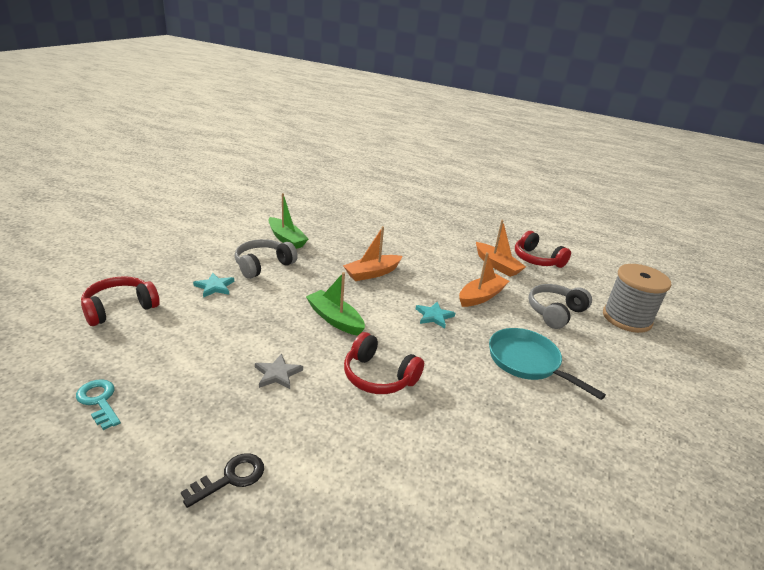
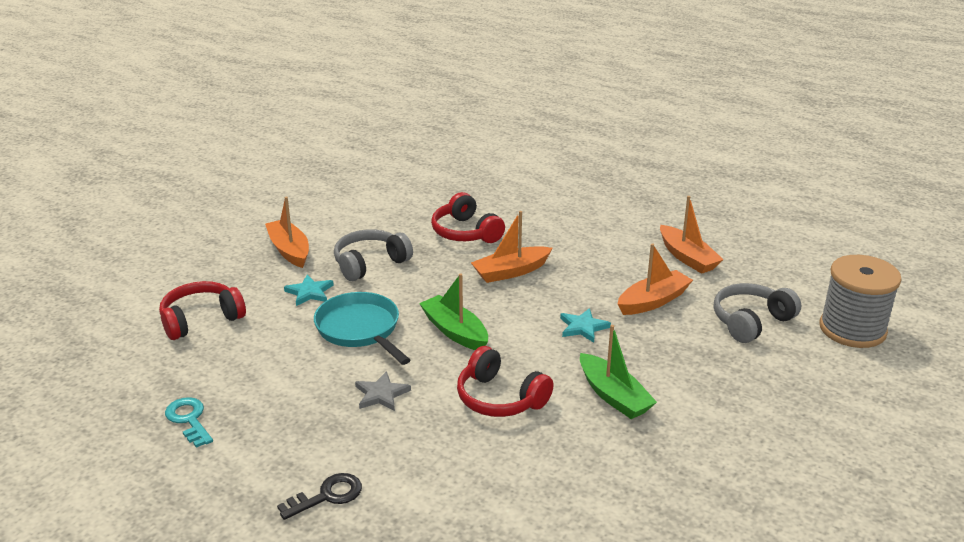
camera: 10 degrees right, 0 degrees up
green boat [268,193,308,249] -> green boat moved to [580,325,657,419]
turquoise pan [489,328,606,400] -> turquoise pan moved to [314,292,410,365]
red headphones [515,231,571,268] -> red headphones moved to [431,192,505,243]
none -> orange boat [265,197,309,268]

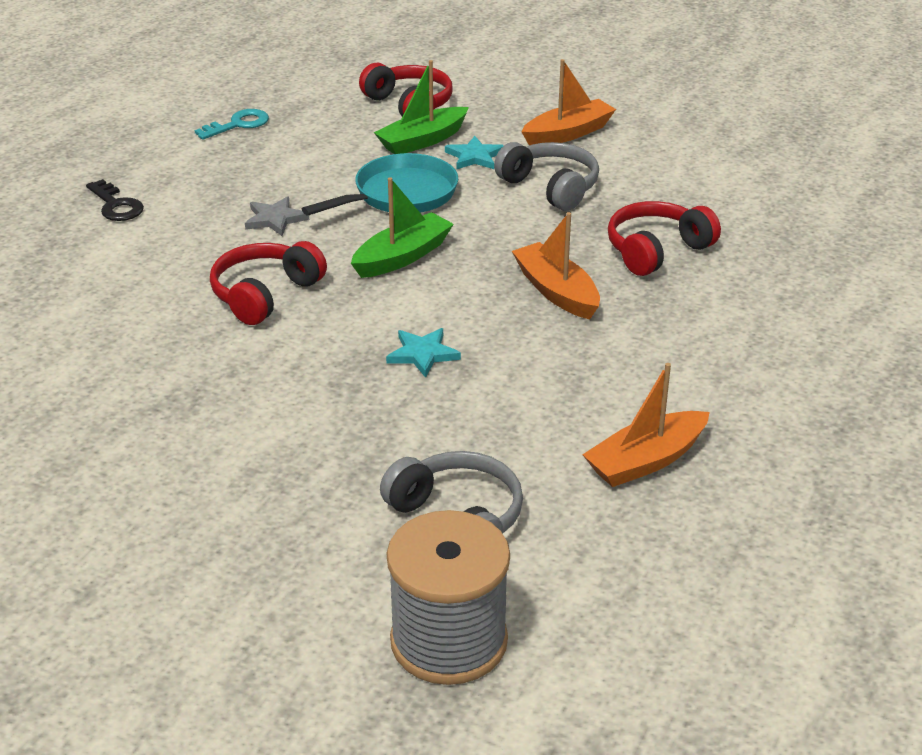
camera: 85 degrees right, 5 degrees up
green boat [580,325,657,419] -> green boat moved to [374,60,469,154]
orange boat [618,243,693,315] -> none

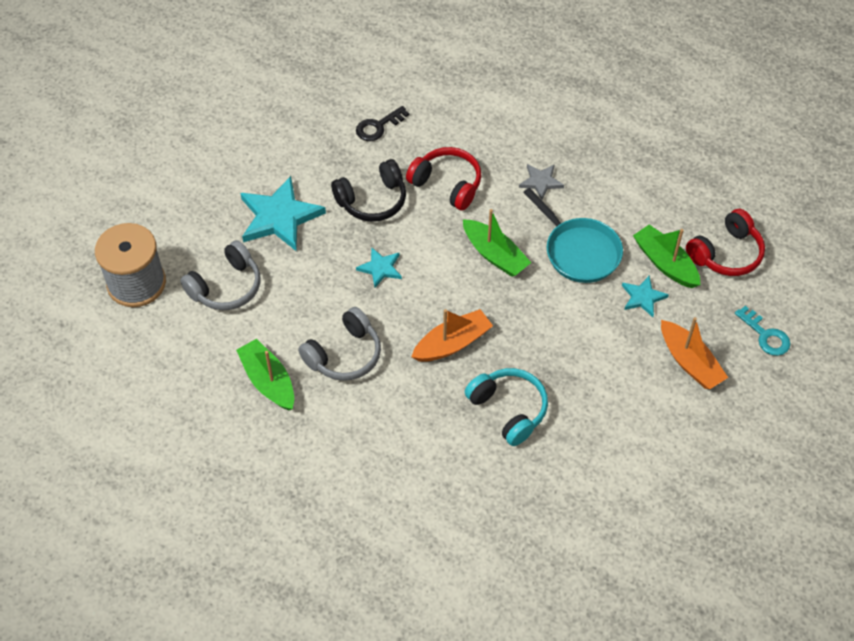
camera: 90 degrees right, 20 degrees up
black key [86,179,144,221] -> black key moved to [356,106,409,141]
turquoise key [194,109,269,140] -> turquoise key moved to [735,306,791,356]
grey headphones [494,142,599,211] -> grey headphones moved to [298,307,381,381]
orange boat [582,363,710,487] -> green boat [236,339,294,411]
red headphones [608,201,721,276] -> turquoise headphones [465,368,548,446]
none -> turquoise star [240,176,326,252]
none -> black headphones [331,159,406,222]

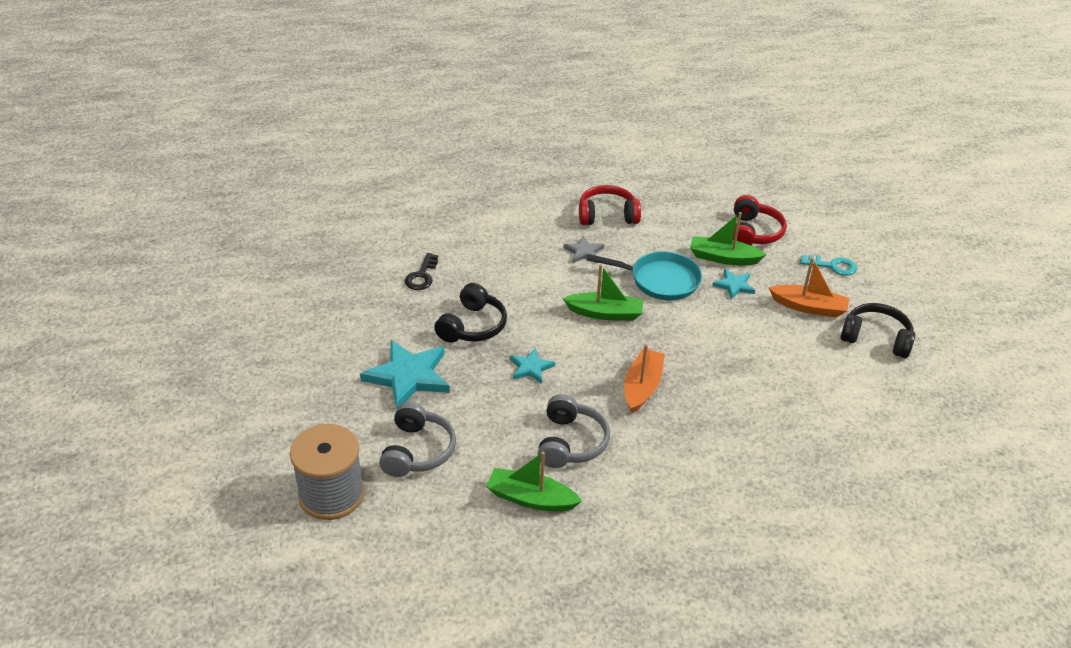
camera: 40 degrees left, 15 degrees down
red headphones [406,147,482,211] -> red headphones moved to [579,185,641,225]
turquoise headphones [465,368,548,446] -> none
none -> black headphones [840,303,915,358]

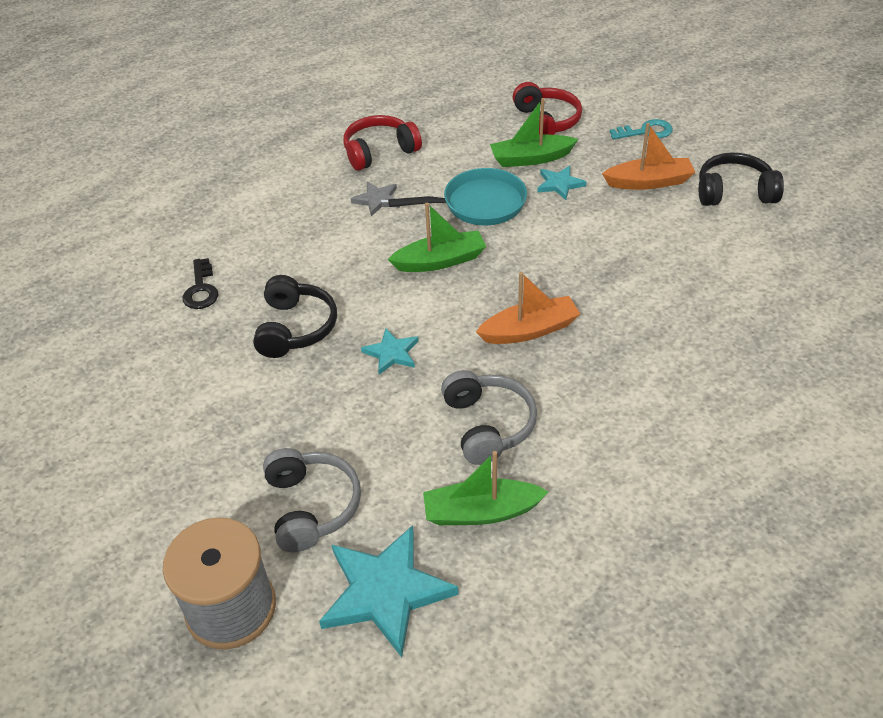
camera: 20 degrees left, 5 degrees up
turquoise star [360,340,450,410] -> turquoise star moved to [319,525,458,658]
orange boat [624,344,665,413] -> orange boat turned 75 degrees clockwise [476,272,580,344]

